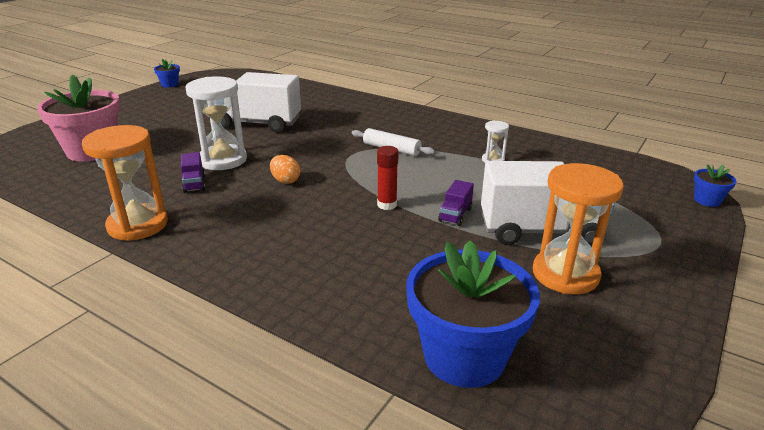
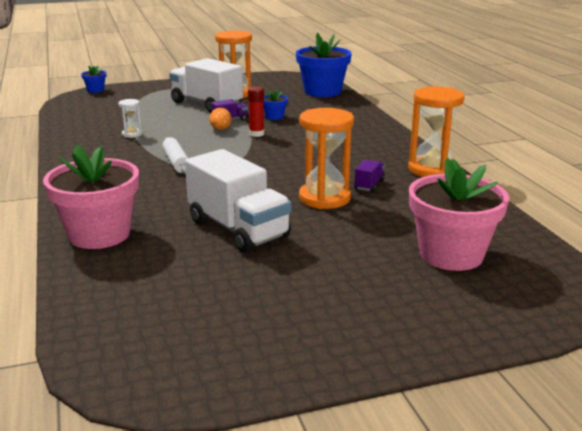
camera: 140 degrees left, 5 degrees down
blue flower pot [154,59,180,88] -> blue flower pot moved to [264,89,288,120]
white hourglass [185,76,247,170] -> orange hourglass [299,108,354,209]
orange egg [270,155,300,184] -> orange egg moved to [209,108,231,130]
none -> pink flower pot [43,145,139,249]

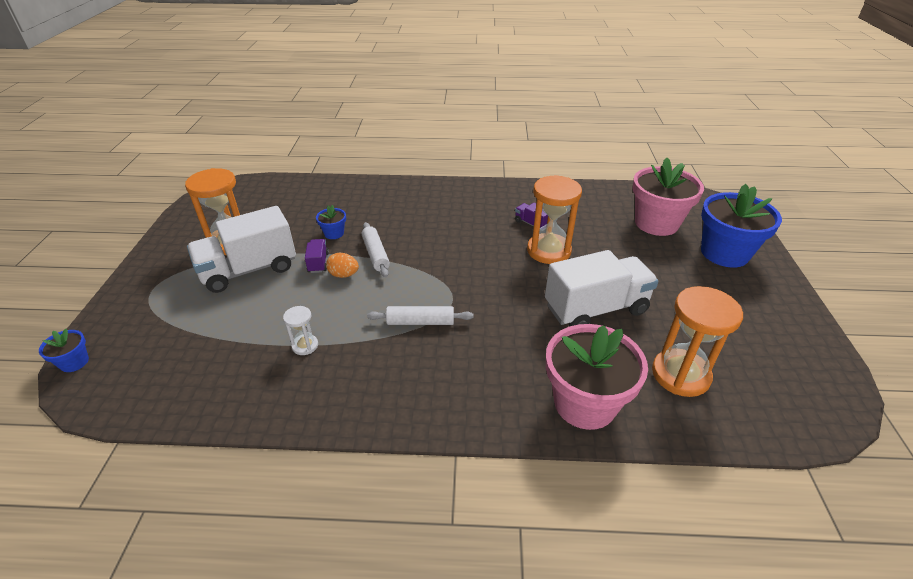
camera: 70 degrees left, 15 degrees up
red glue stick [248,87,264,137] -> white rolling pin [362,222,390,277]
blue flower pot [296,32,352,97] -> blue flower pot moved to [701,184,782,267]
orange hourglass [408,86,465,177] -> orange hourglass moved to [652,286,743,397]

